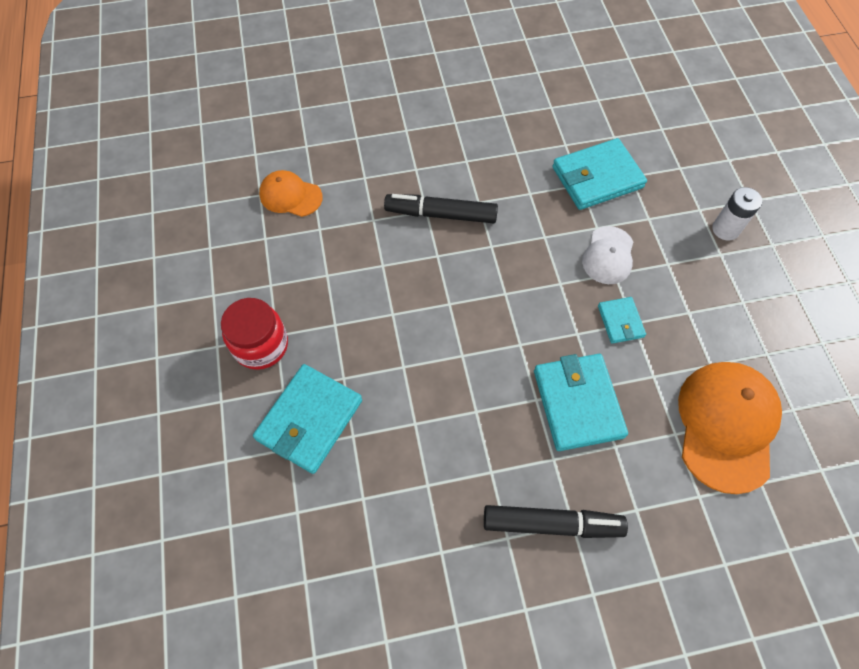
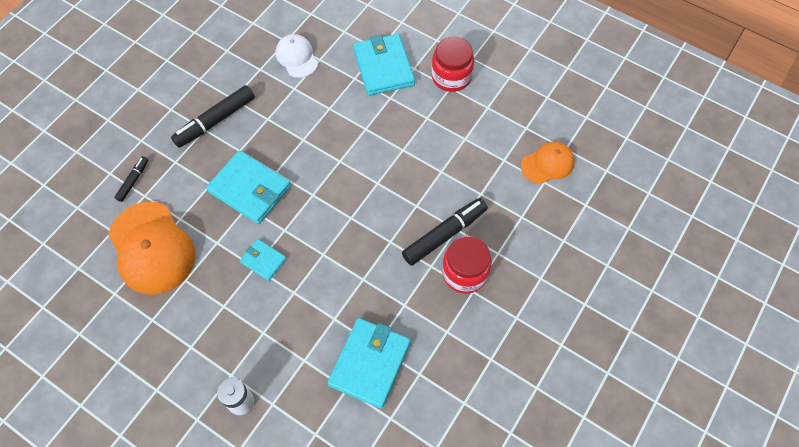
camera: 135 degrees right, 0 degrees up
white cap [582,226,633,284] -> white cap moved to [276,34,318,78]
none -> black marker [114,156,149,202]
none -> red jar [442,236,492,294]

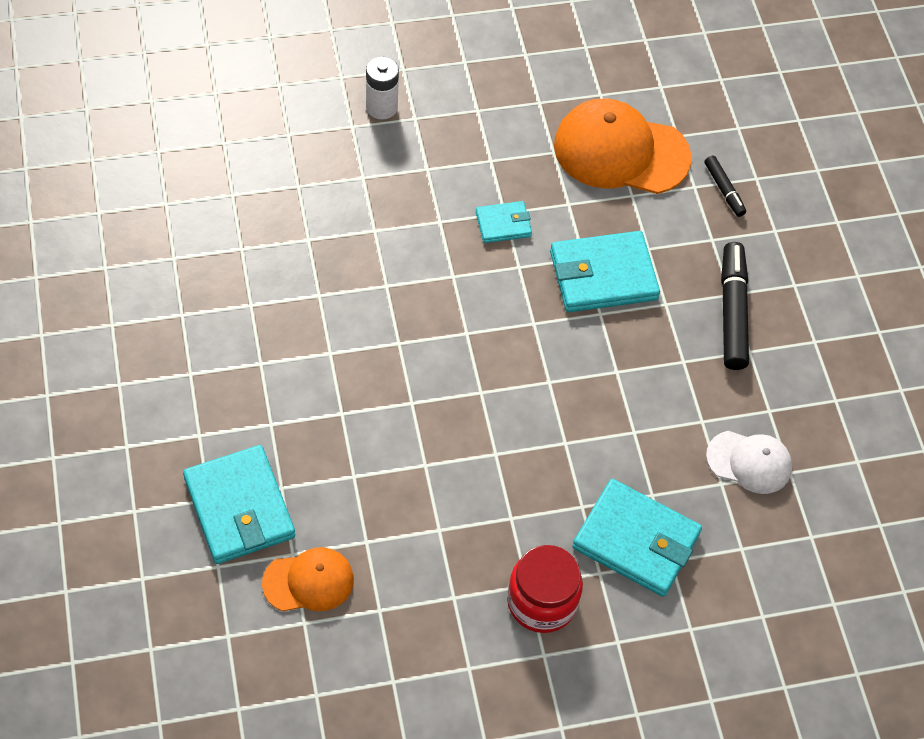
camera: 130 degrees right, 5 degrees down
turquoise wallet [328,318,411,409] -> turquoise wallet moved to [183,445,295,564]
black marker [402,198,488,266] -> none
red jar [442,236,492,294] -> none
orange cap [521,142,575,184] -> orange cap turned 120 degrees counterclockwise [262,547,354,611]

